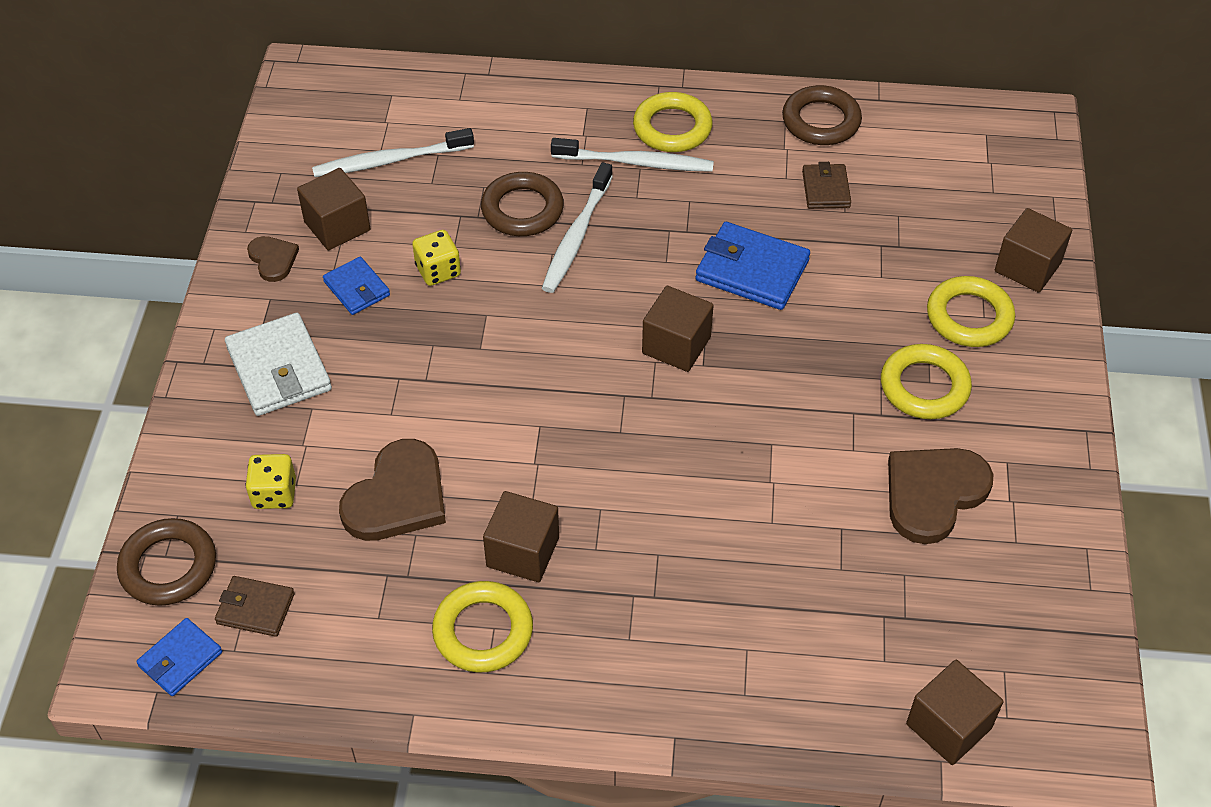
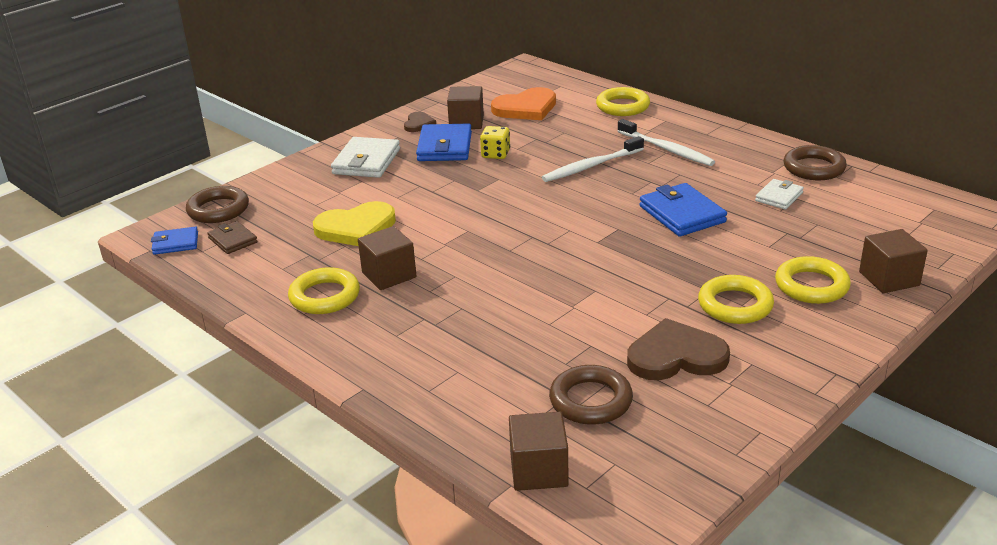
camera: 40 degrees right, 20 degrees down
yellow dice [246,454,296,509] -> none
white toothbrush [312,128,474,177] -> orange heart [491,87,556,120]
blue wallet [323,257,390,315] -> blue wallet [416,123,472,161], size x1.69
brown heart [339,439,446,541] -> yellow heart [313,201,396,246]
brown ring [481,172,564,236] -> brown ring moved to [549,365,633,425]
yellow ring [633,92,713,152] -> yellow ring moved to [596,87,650,116]
brown cube [642,286,714,372] -> none
brown wallet [802,162,851,209] -> white wallet [755,179,804,209]

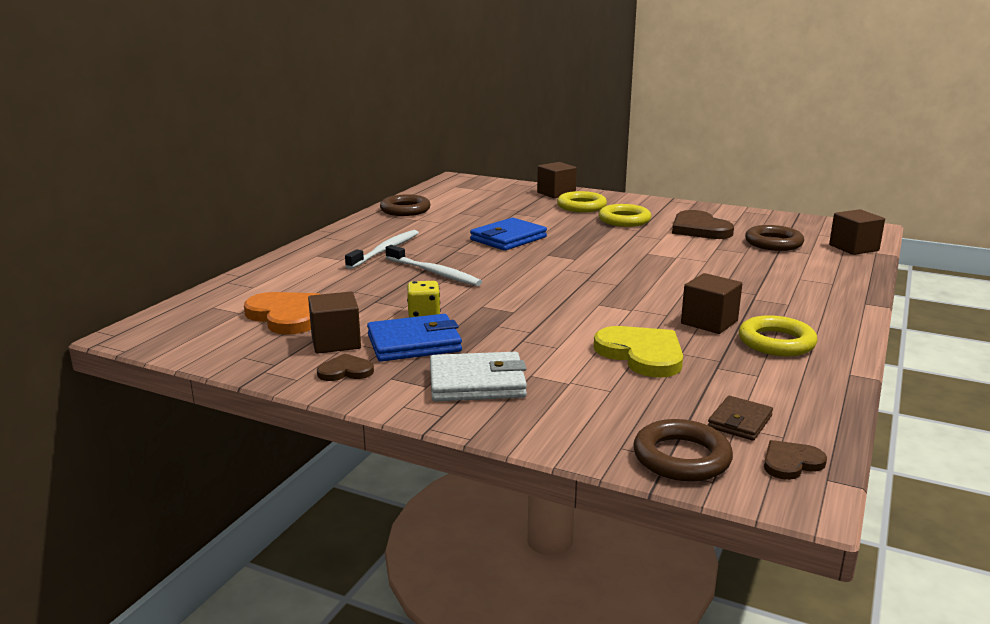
camera: 110 degrees left, 10 degrees down
blue wallet [151,227,198,255] -> brown heart [764,440,827,480]
yellow ring [596,87,650,116] -> none
white wallet [755,179,804,209] -> none

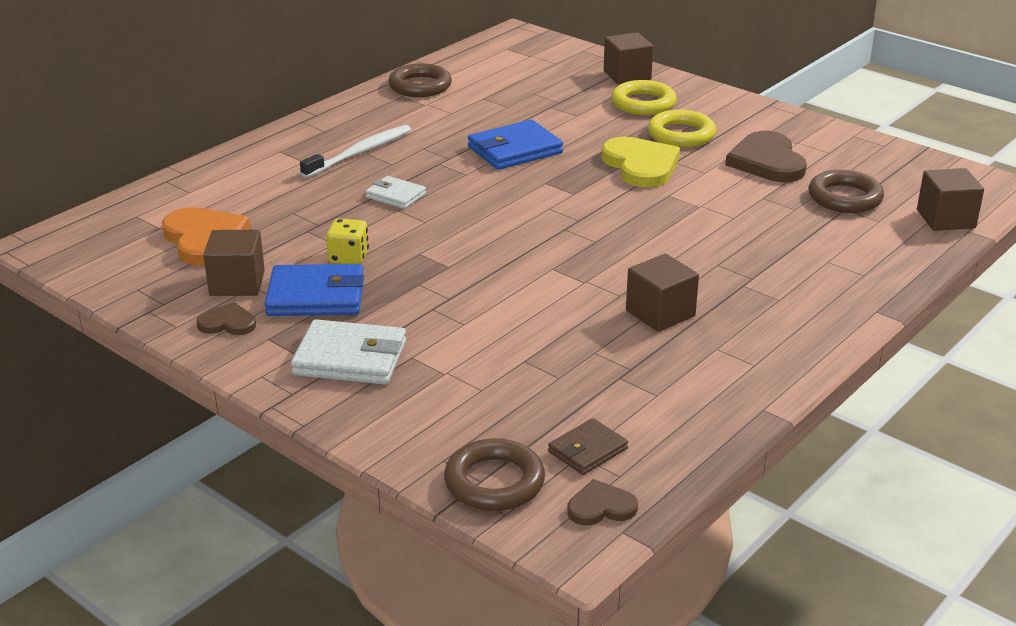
camera: 15 degrees right, 10 degrees up
white toothbrush [386,245,482,286] -> white wallet [365,176,426,209]
yellow heart [594,326,683,378] -> yellow heart moved to [601,137,680,188]
yellow ring [739,315,818,356] -> none

